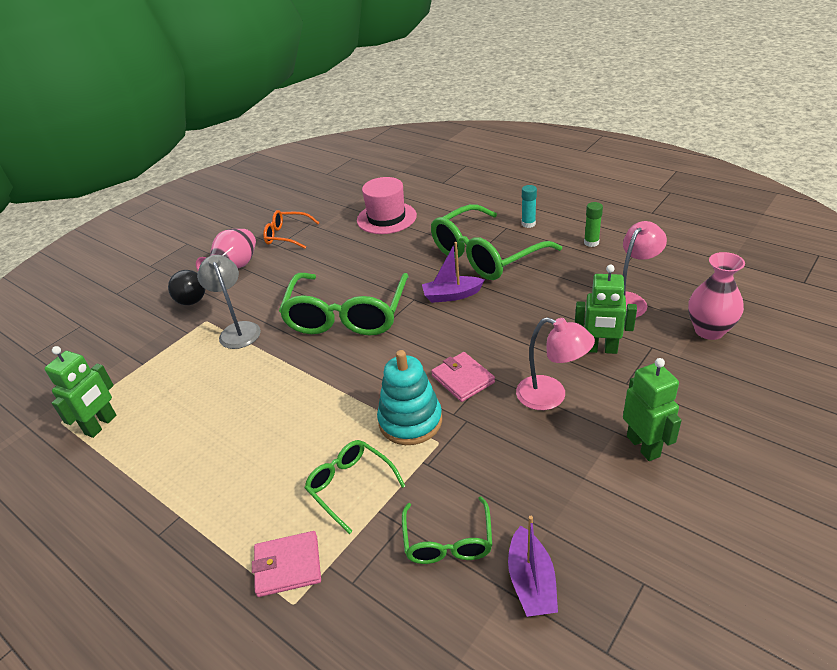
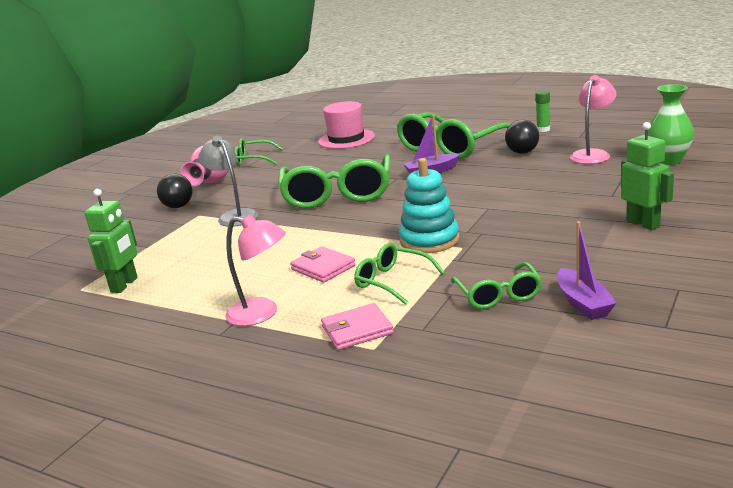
camera: 10 degrees left, 15 degrees down
orange glasses [263,210,319,249] -> green glasses [234,139,283,166]
pink wallet [431,352,495,402] -> pink wallet moved to [290,246,356,283]
pink lamp [516,317,595,410] -> pink lamp moved to [225,214,286,326]
turquoise glue stick [522,185,537,228] -> none
green robot [575,265,637,354] -> none
pink vase [688,252,745,340] -> green vase [648,84,694,165]
none -> black ball [505,120,539,154]

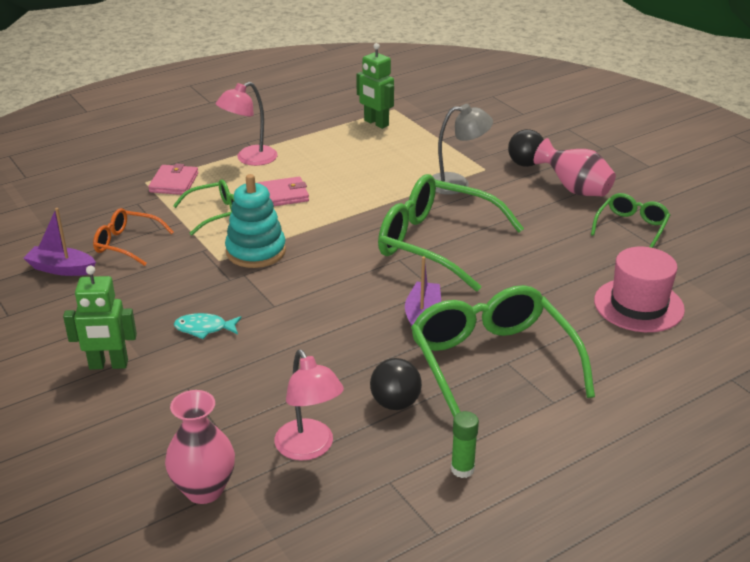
camera: 115 degrees right, 10 degrees up
green glasses [451,262,542,309] -> orange glasses [93,208,174,266]
green vase [648,84,694,165] -> pink vase [165,390,235,504]
none -> turquoise fish [174,313,242,339]

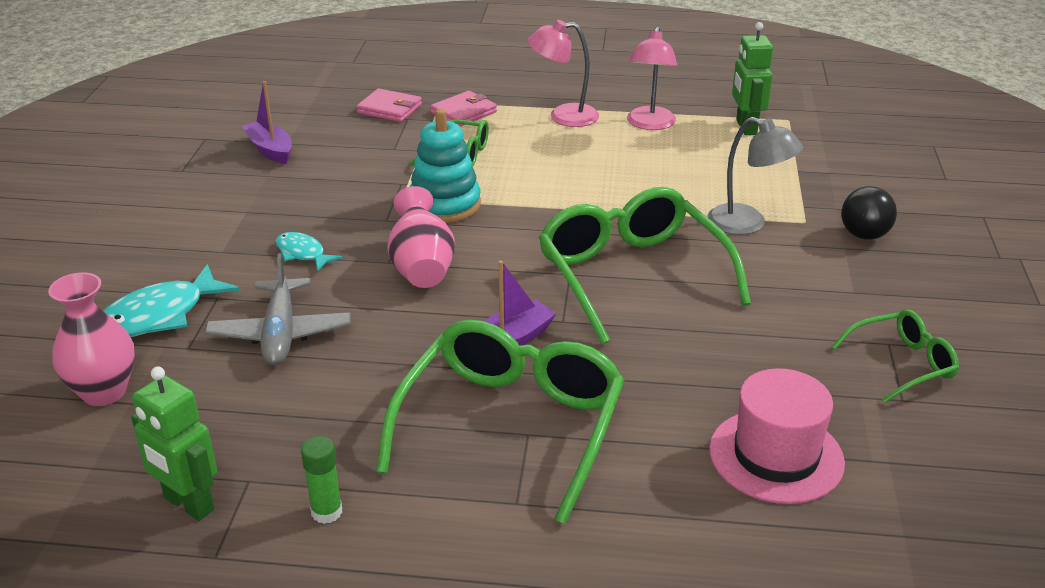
camera: 40 degrees right, 0 degrees up
green robot [63,266,137,370] -> green robot moved to [131,367,217,521]
orange glasses [93,208,174,266] -> none
pink wallet [258,177,309,206] -> pink wallet moved to [356,88,422,122]
pink lamp [274,350,344,461] -> pink lamp moved to [627,26,677,130]
black ball [370,358,422,410] -> none
pink vase [534,138,616,196] -> pink vase moved to [387,186,455,288]
none -> turquoise fish [103,264,239,337]
none -> grey plane [205,253,351,365]

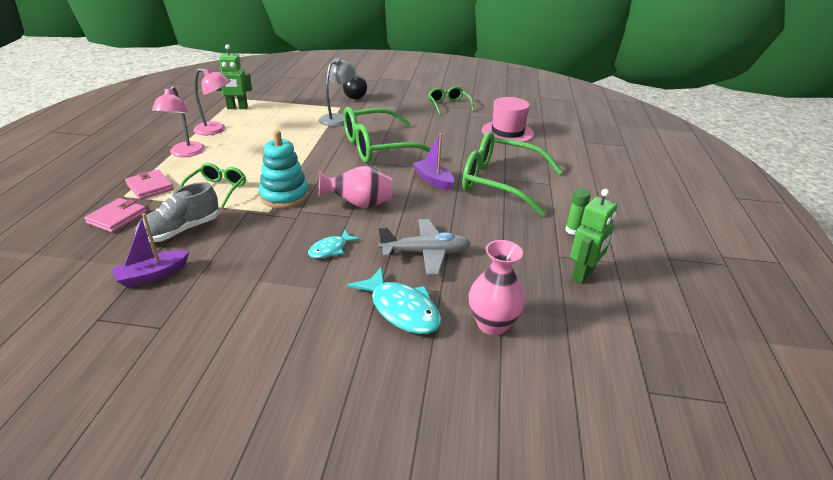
camera: 90 degrees left, 0 degrees up
none -> grey shoe [135,182,218,242]

